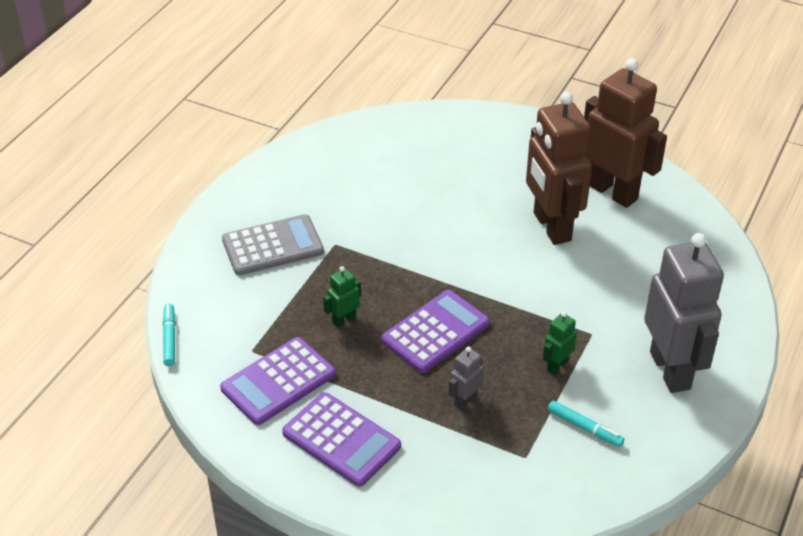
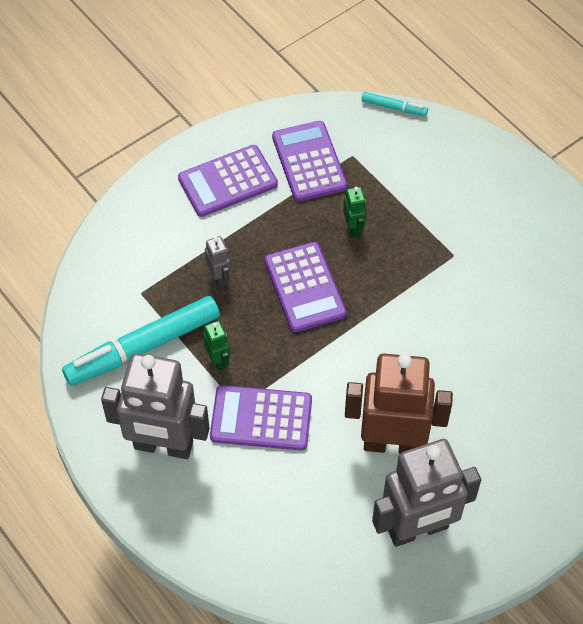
camera: 115 degrees right, 15 degrees up
grey calculator [222,214,324,276] -> none
turquoise marker [548,400,624,447] -> turquoise marker [62,296,220,386], size x2.23
brown robot [584,58,667,208] -> grey robot [372,439,481,547]
none -> purple calculator [210,385,312,451]

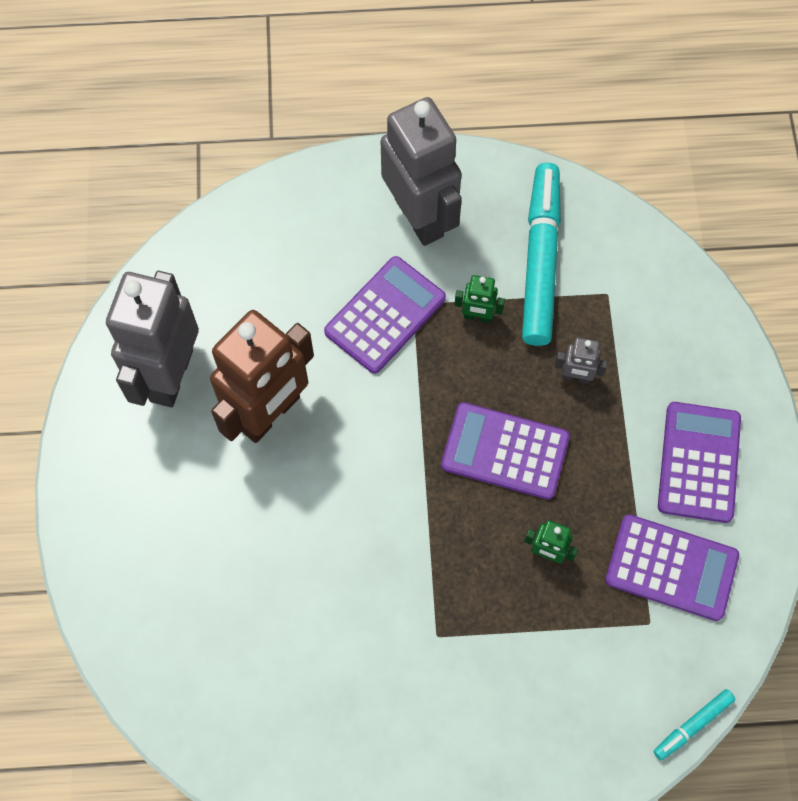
camera: 125 degrees right, 10 degrees up
grey robot [101,353,210,459] -> grey robot turned 105 degrees clockwise [381,97,462,246]

